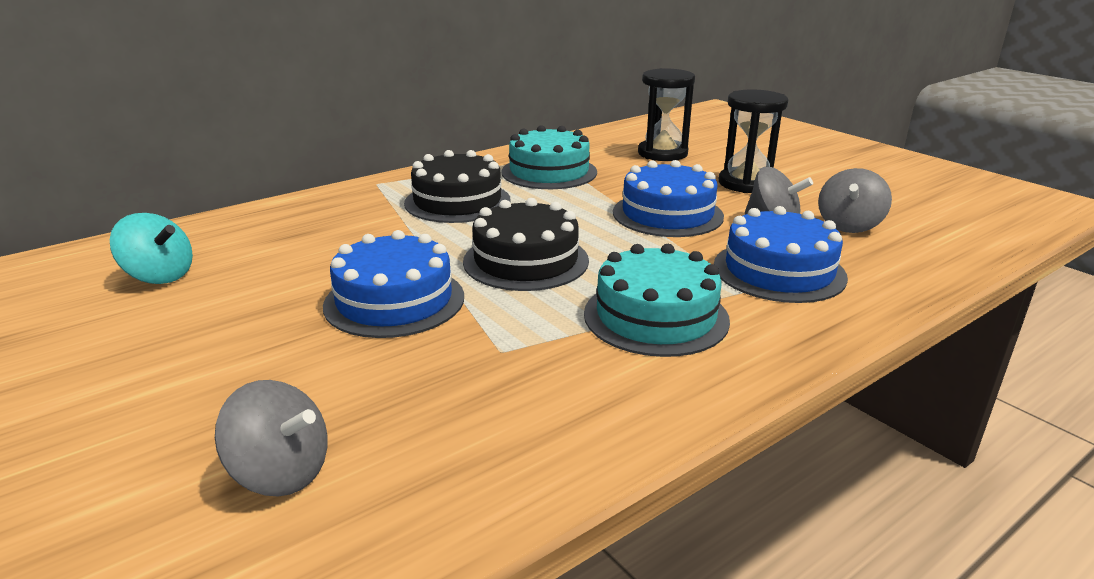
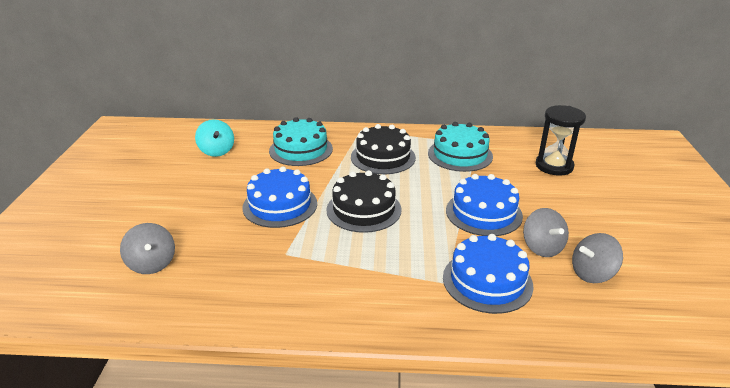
camera: 40 degrees right, 5 degrees up
turquoise cake [584,244,730,357] -> turquoise cake moved to [269,117,333,166]
black hourglass [719,89,788,193] -> none

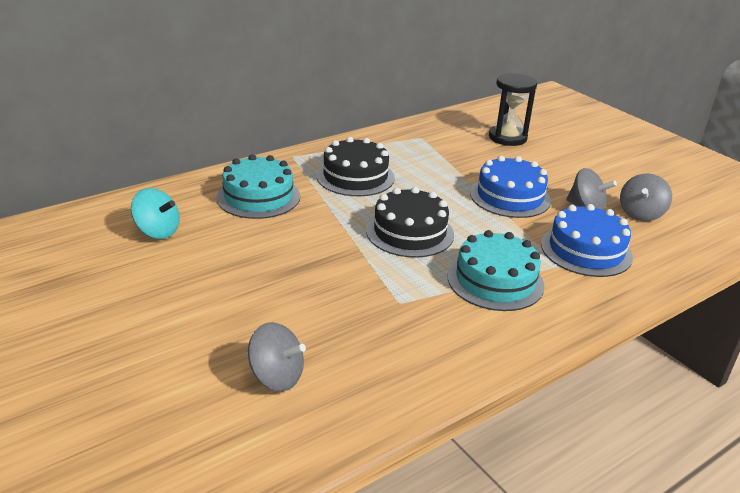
camera: 40 degrees left, 0 degrees up
blue cake [243,166,317,228] -> none
turquoise cake [428,122,493,172] -> turquoise cake moved to [448,230,545,311]

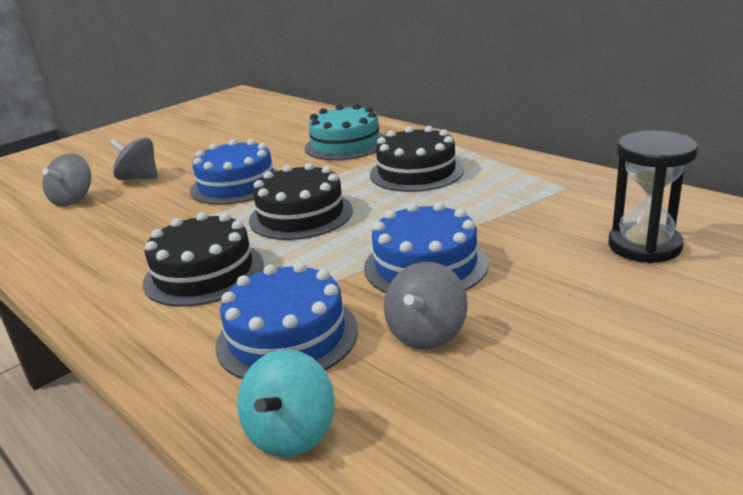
camera: 85 degrees right, 5 degrees down
turquoise spinning top [131,188,180,239] -> turquoise spinning top moved to [237,350,335,457]
turquoise cake [448,230,545,311] -> black cake [143,212,264,307]
grey spinning top [620,173,672,221] -> grey spinning top moved to [109,137,158,180]
none -> blue cake [190,139,278,205]

